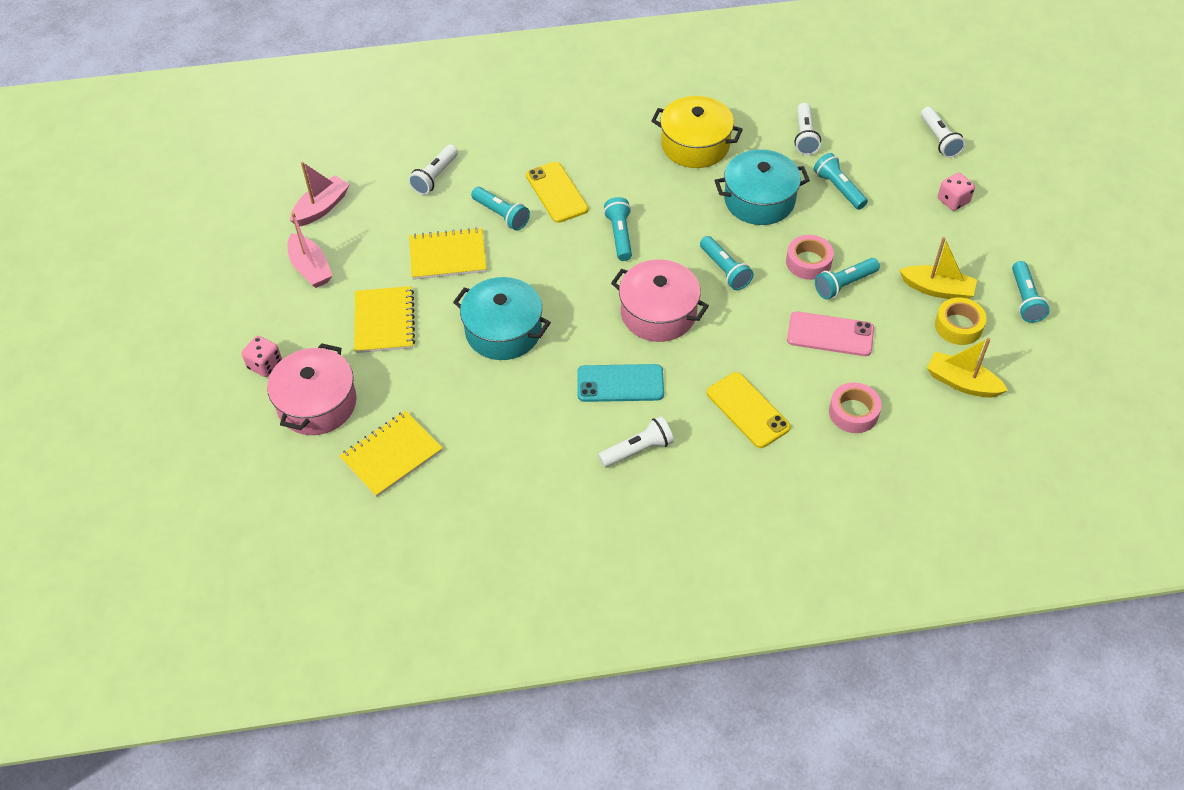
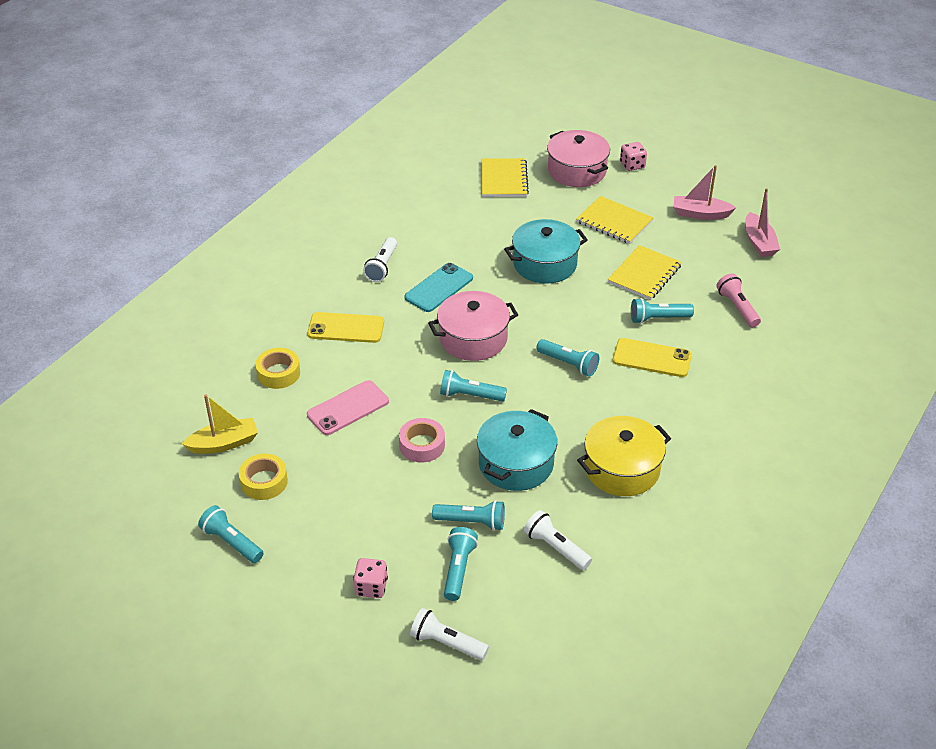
camera: 130 degrees right, 10 degrees down
white flashlight [408,145,458,195] -> pink flashlight [716,273,761,327]
turquoise flashlight [815,258,880,299] -> turquoise flashlight moved to [444,527,478,601]
pink tape [829,382,882,433] -> yellow tape [255,348,300,389]
yellow boat [899,237,977,299] -> none

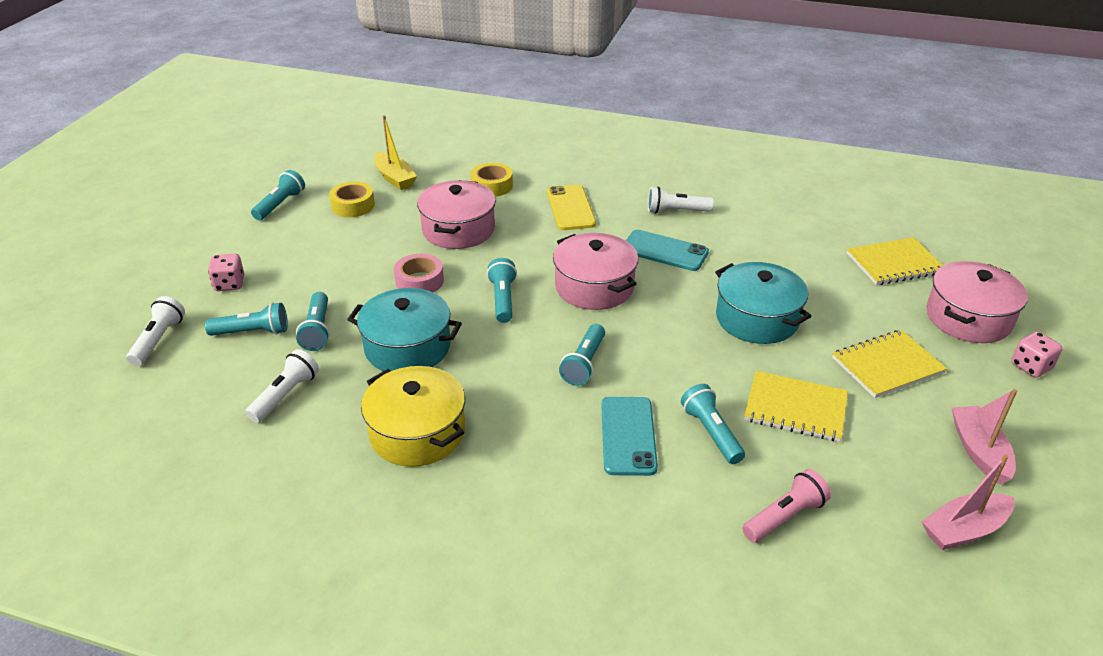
camera: 75 degrees right, 5 degrees down
pink phone [307,380,389,435] -> pink pot [417,180,496,249]
yellow notebook [576,196,654,244] -> yellow notebook turned 45 degrees clockwise [832,330,947,398]
yellow phone [613,338,692,377] -> turquoise phone [601,397,658,476]

